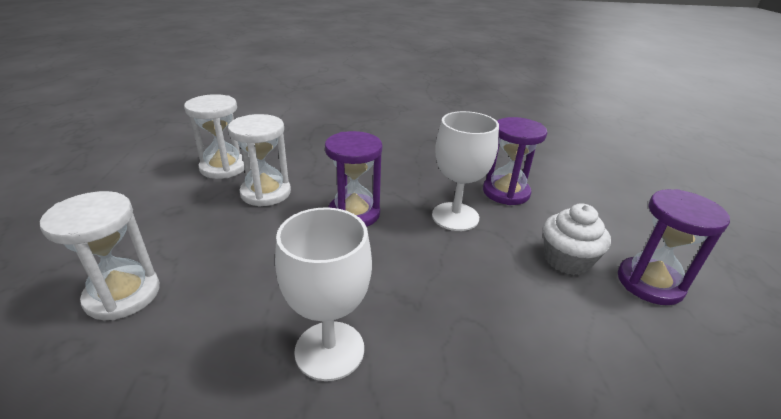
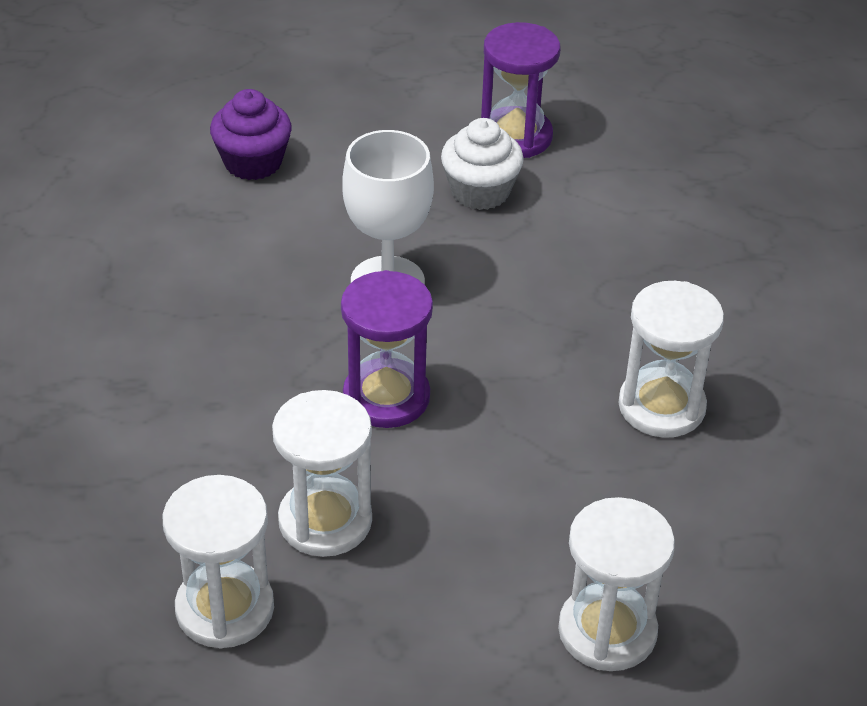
camera: 90 degrees left, 10 degrees up
white goblet [275,208,372,381] -> white hourglass [618,281,724,438]
purple hourglass [483,117,547,205] -> none
none -> purple cupcake [210,89,292,180]

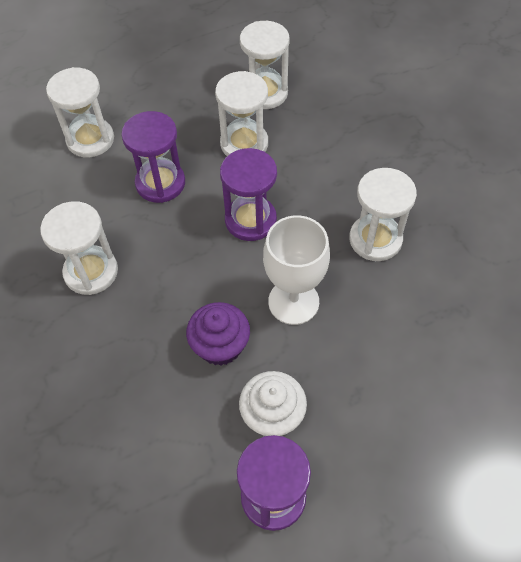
camera: 160 degrees right, 15 degrees up
purple cupcake [210,89,292,180] -> purple cupcake moved to [186,302,250,366]
none -> purple hourglass [121,111,185,203]
none -> white hourglass [349,168,417,261]

